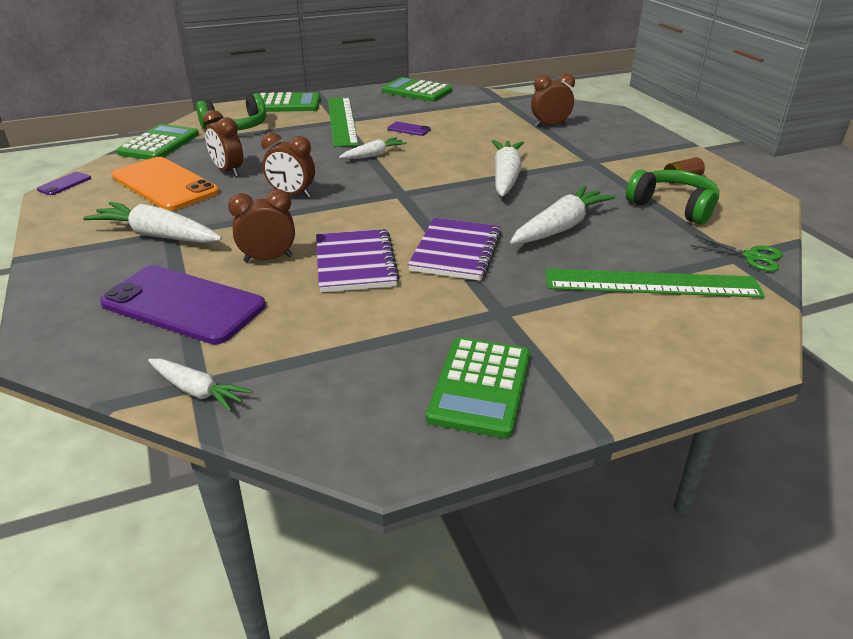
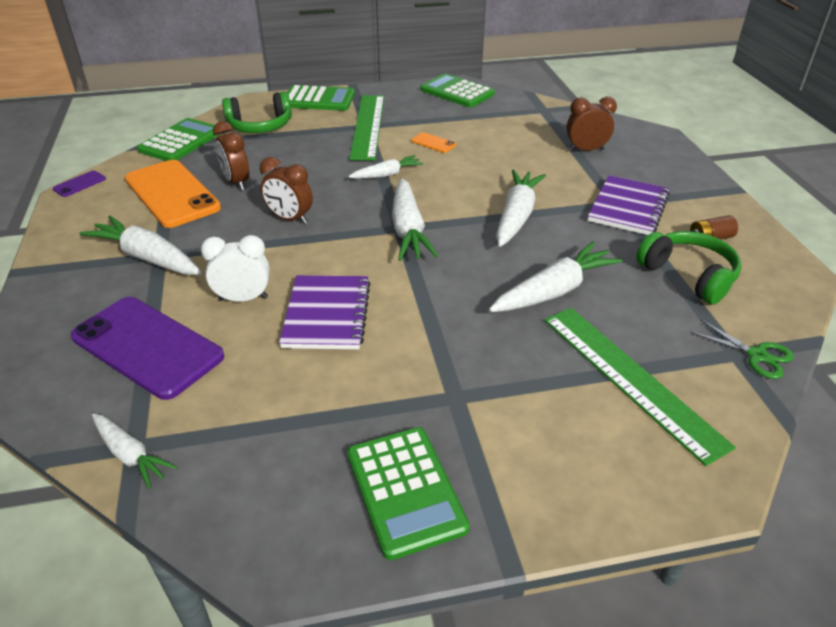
camera: 10 degrees right, 5 degrees up
brown clock [228,189,295,262] -> white clock [201,235,270,302]
purple phone [388,122,431,136] -> orange phone [411,132,456,153]
purple notebook [408,218,502,281] -> purple notebook moved to [588,175,670,235]
green calculator [426,337,530,438] -> green calculator turned 45 degrees counterclockwise [347,427,470,560]
green ruler [545,268,765,298] -> green ruler turned 45 degrees clockwise [544,308,736,466]
none -> white carrot [392,178,438,261]

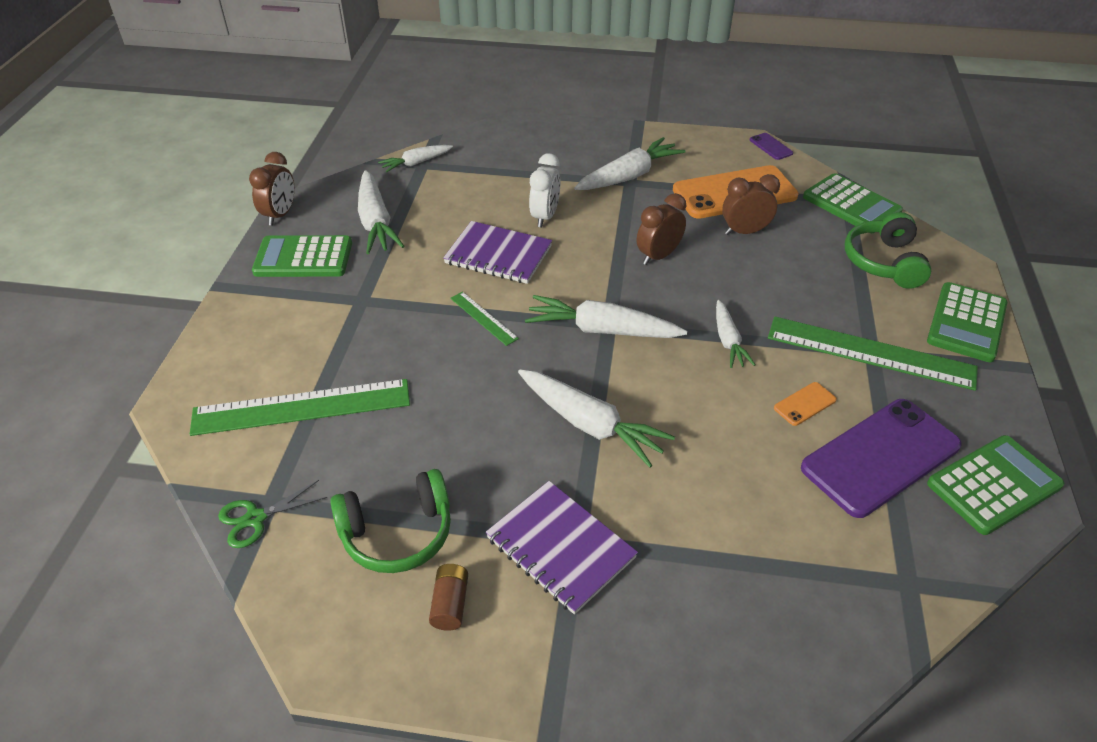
camera: 110 degrees right, 5 degrees up
purple phone [71,297,224,400] -> purple phone moved to [801,399,962,518]
white carrot [489,242,623,312] -> white carrot moved to [358,170,404,254]
brown clock [566,97,617,151] -> brown clock moved to [249,152,294,226]
none -> green ruler [450,292,519,346]

